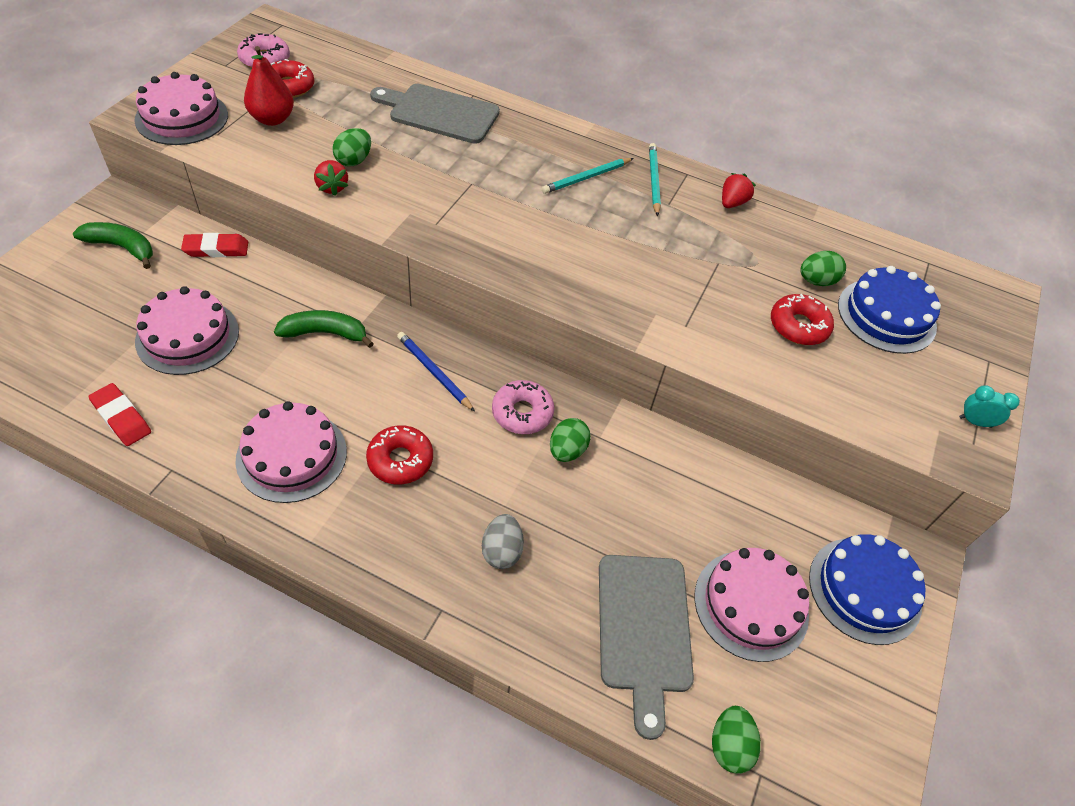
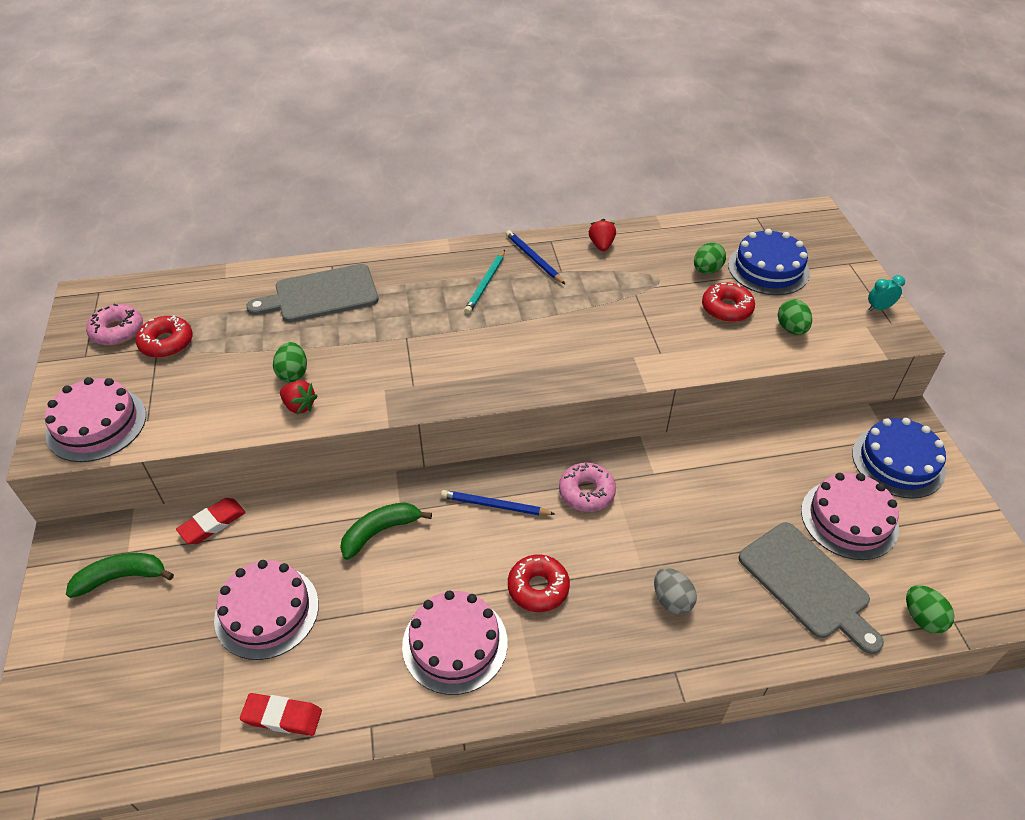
camera: 30 degrees left, 5 degrees down
red pear [244,46,294,126] -> none
green egg [550,418,591,462] -> green egg moved to [778,299,812,335]
turquoise pencil [649,143,661,216] -> blue pencil [506,230,565,284]

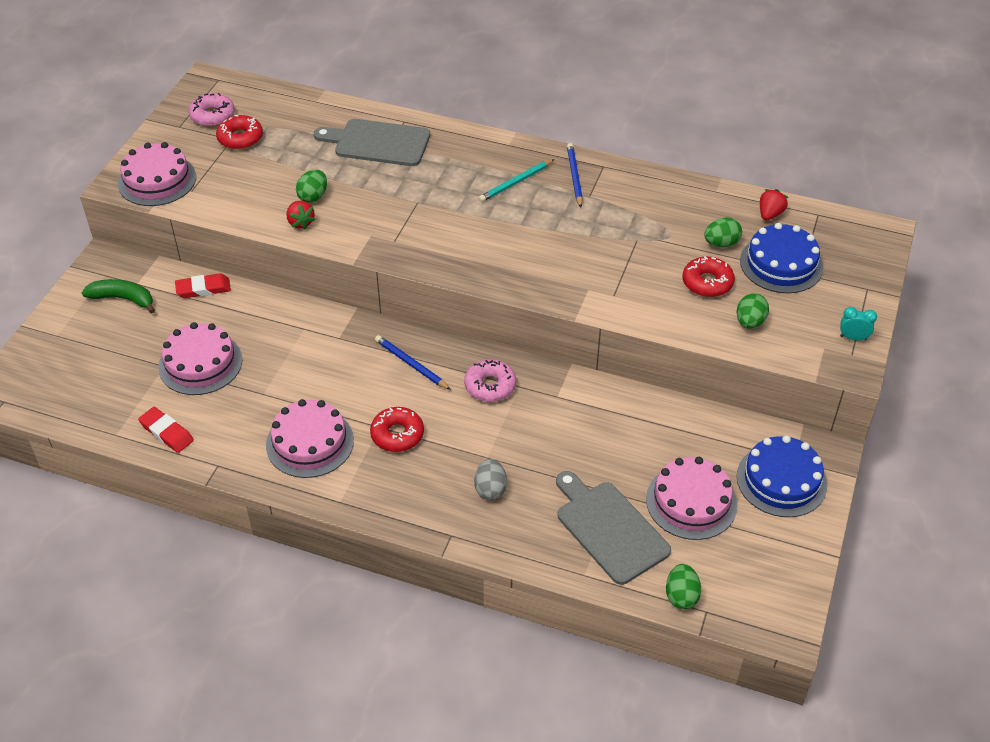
camera: 30 degrees right, 0 degrees up
green banana [340,502,432,560] -> none
red strawberry [589,219,616,252] -> red strawberry moved to [760,189,788,221]
grey cutting board [738,522,884,654] -> grey cutting board turned 150 degrees clockwise [556,471,671,585]

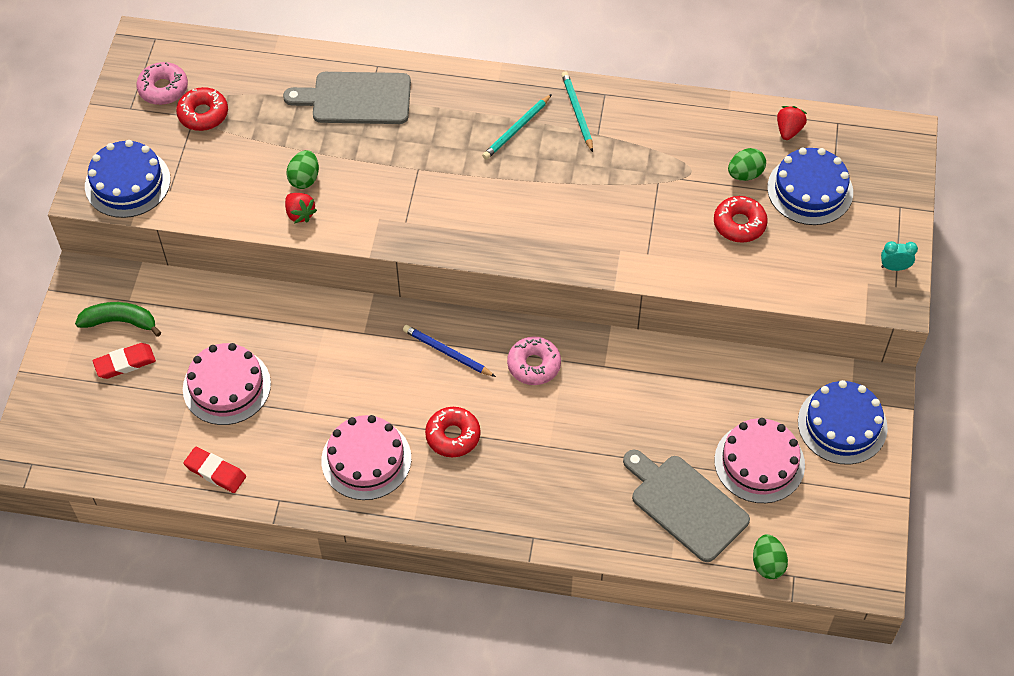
camera: 10 degrees left, 10 degrees up
pink cake [118,142,196,206] -> blue cake [85,140,171,218]
red eraser [175,273,231,298] -> red eraser moved to [93,343,156,379]
grey egg [474,459,507,500] -> none
blue pencil [567,143,583,208] -> turquoise pencil [561,71,593,152]
green egg [737,293,769,329] -> none

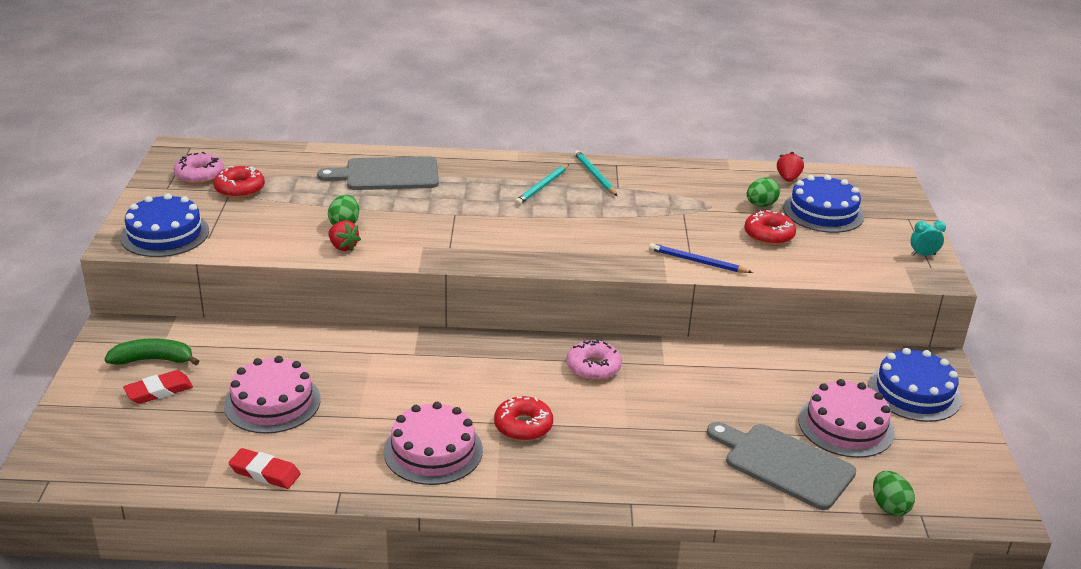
camera: 10 degrees left, 25 degrees down
blue pencil [403,325,496,377] -> blue pencil moved to [649,243,753,273]

